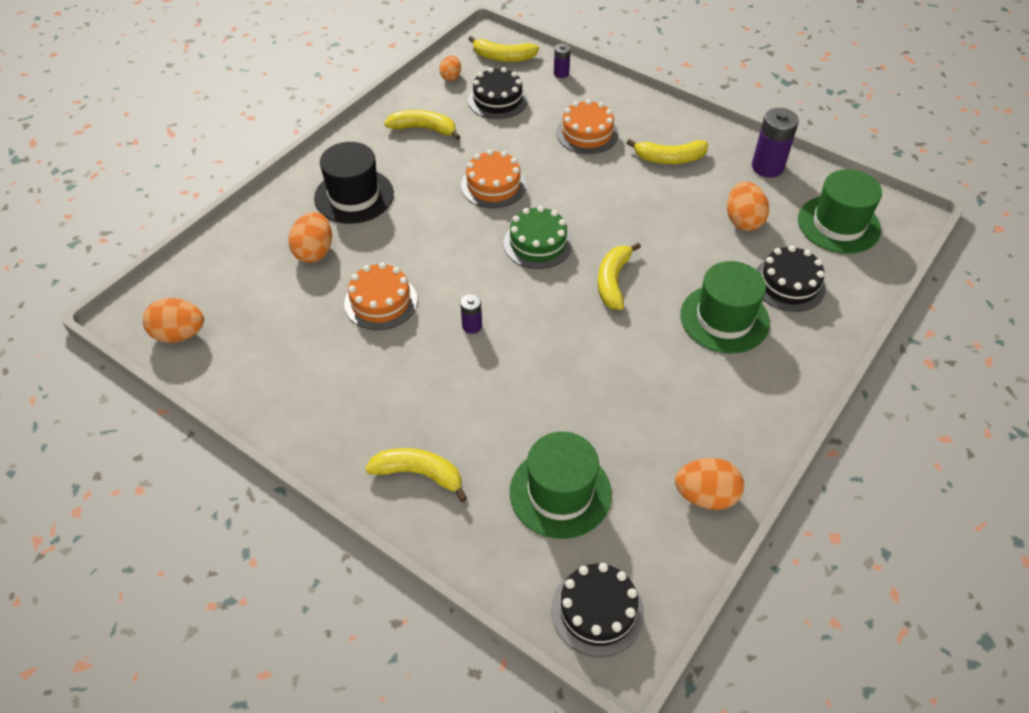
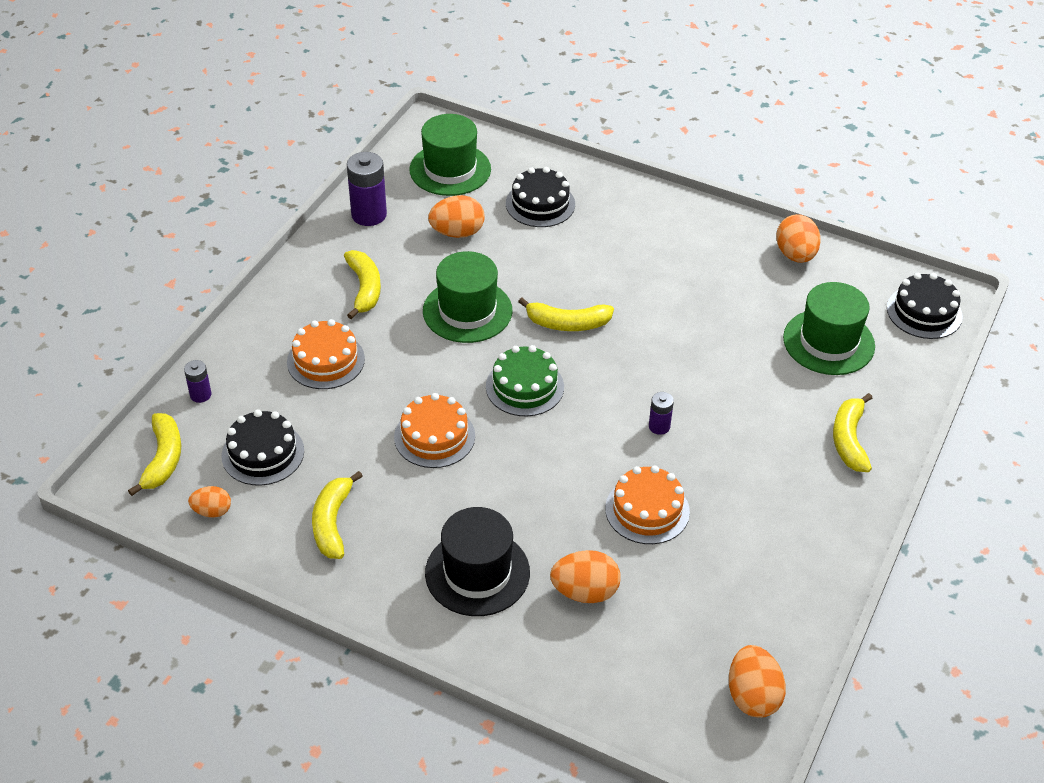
camera: 100 degrees left, 5 degrees down
green hat [680,261,770,354] -> green hat moved to [423,251,512,343]

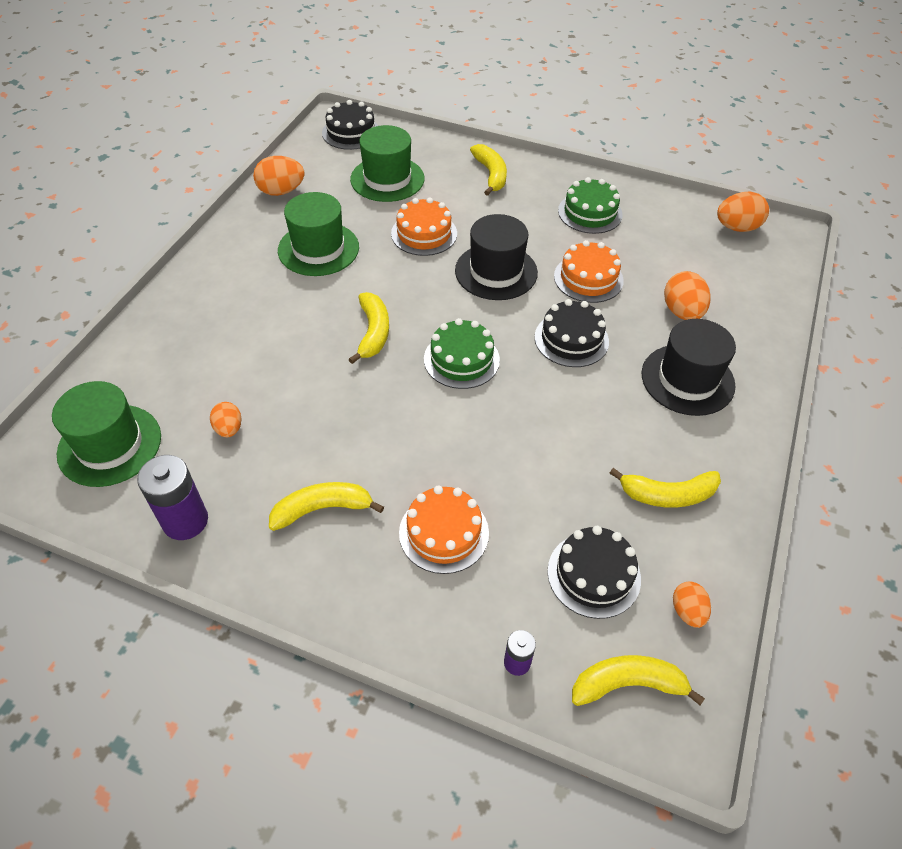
camera: 95 degrees left, 5 degrees up
orange cake [394,393,475,468] -> orange cake moved to [391,198,457,256]
green hat [423,251,512,343] -> green hat moved to [278,192,359,276]
orange egg [428,195,485,238] -> orange egg [210,402,242,437], size x0.62
black cake [506,167,575,227] -> black cake moved to [534,299,609,367]
purple battery [649,392,674,435] -> black hat [455,214,538,300]
yellow banana [833,393,872,472] -> yellow banana turned 105 degrees counterclockwise [470,144,507,196]
none -> green cake [558,177,623,234]

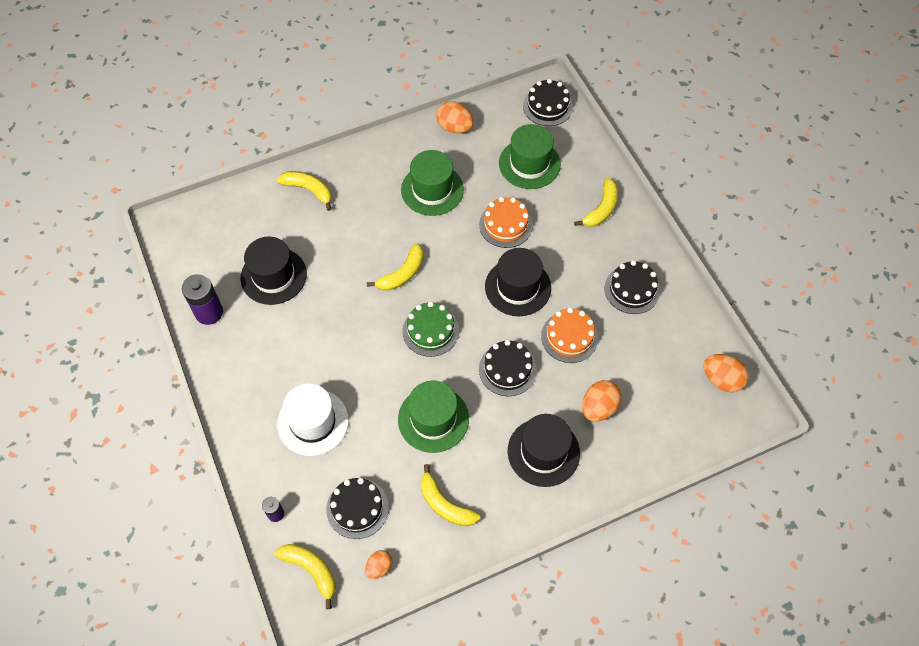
camera: 45 degrees right, 10 degrees up
green hat [52,381,161,487] -> green hat moved to [398,381,469,453]
orange egg [210,402,242,437] -> black hat [241,236,307,305]
yellow banana [269,482,384,531] -> yellow banana moved to [277,171,332,211]
orange cake [399,486,489,574] -> white hat [277,384,349,456]
green cake [558,177,623,234] -> black cake [604,260,660,314]

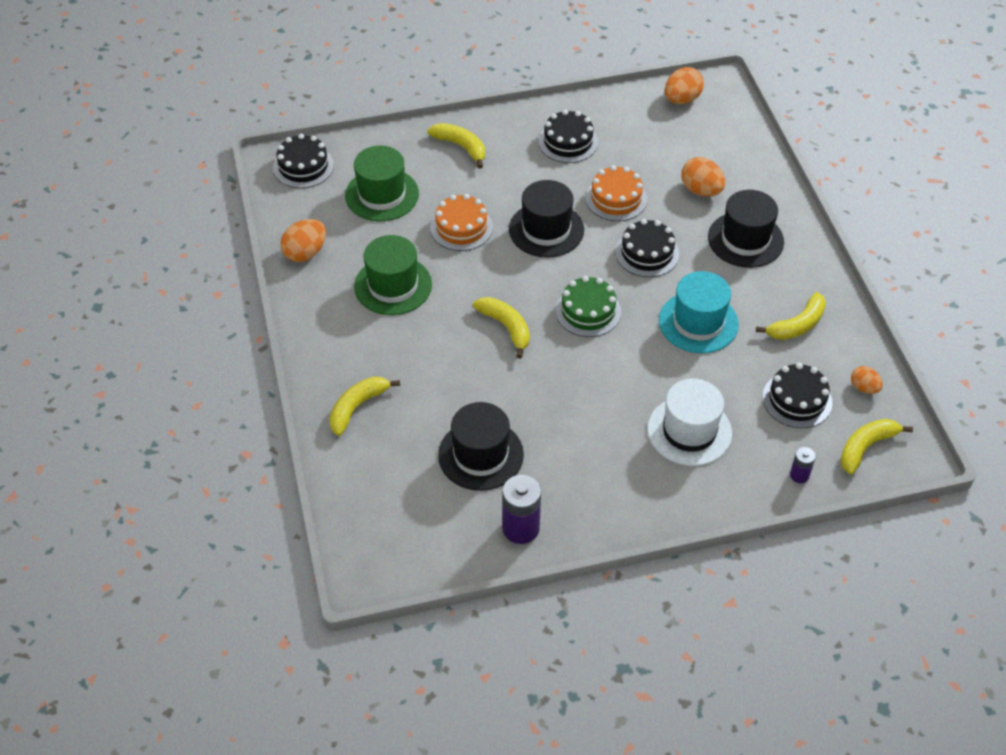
camera: 80 degrees left, 10 degrees down
green hat [398,381,469,453] -> turquoise hat [659,271,739,353]

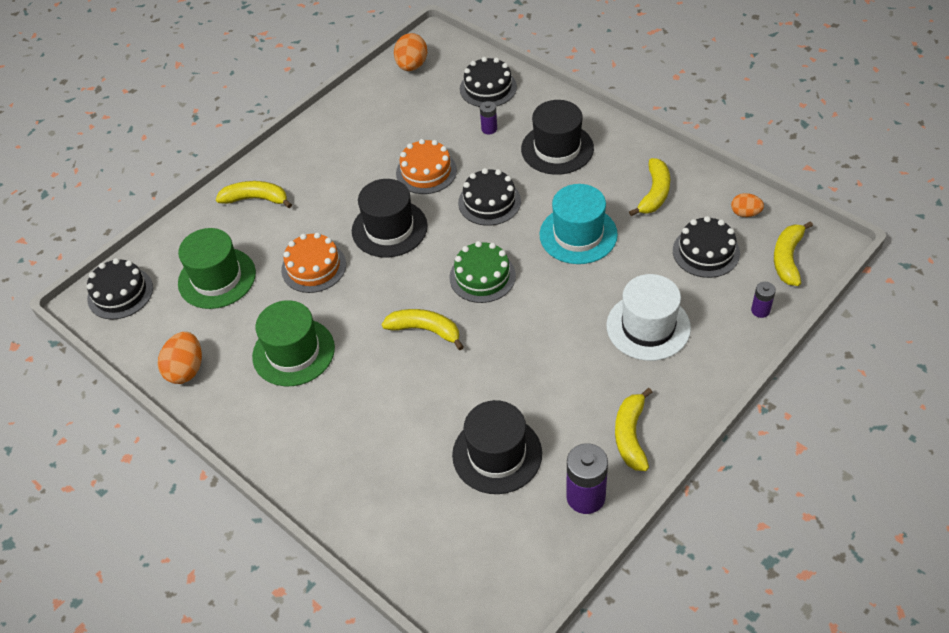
camera: 30 degrees left, 0 degrees up
yellow banana [329,377,400,436] -> yellow banana moved to [615,388,652,471]
black cake [538,110,598,163] -> black cake moved to [460,57,517,107]
orange egg [681,157,725,197] -> purple battery [480,101,497,134]

